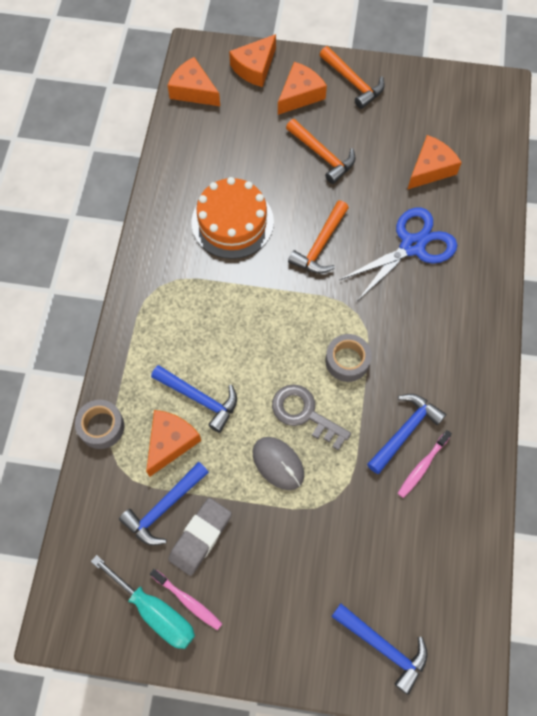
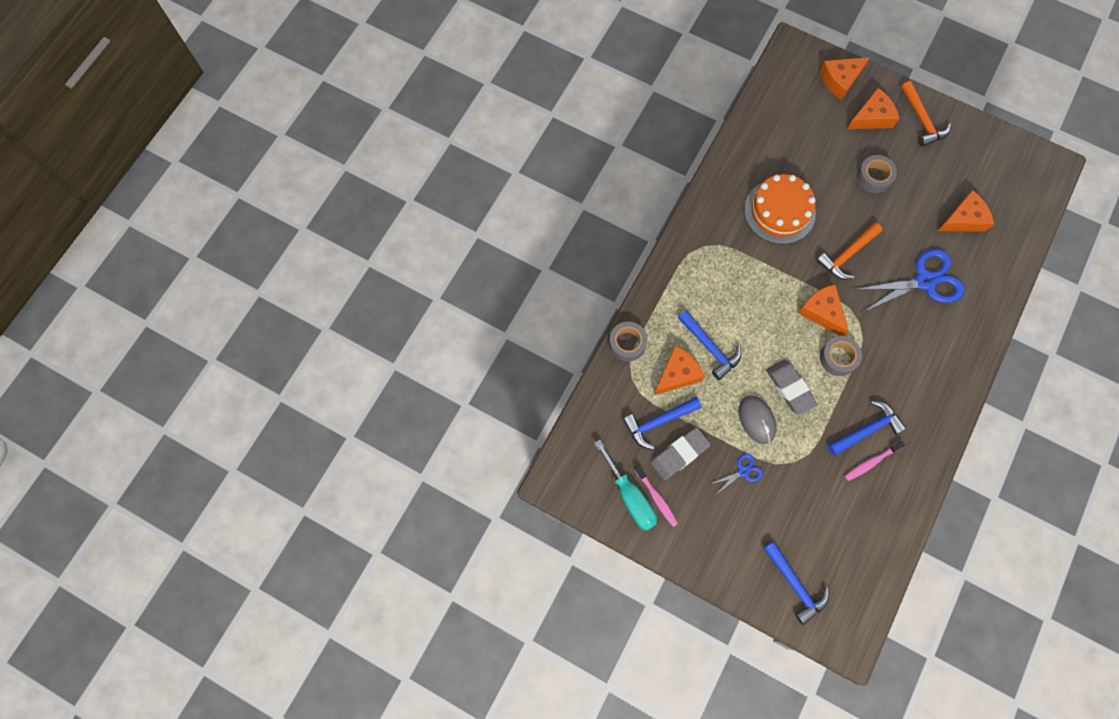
camera: 20 degrees right, 5 degrees up
orange cheese [167,57,220,106] -> orange cheese moved to [798,284,849,336]
grey key [272,384,351,451] -> grey eraser [766,360,818,415]
orange hammer [286,119,355,184] -> grey tape [857,155,897,193]
none -> blue scissors [711,453,763,494]

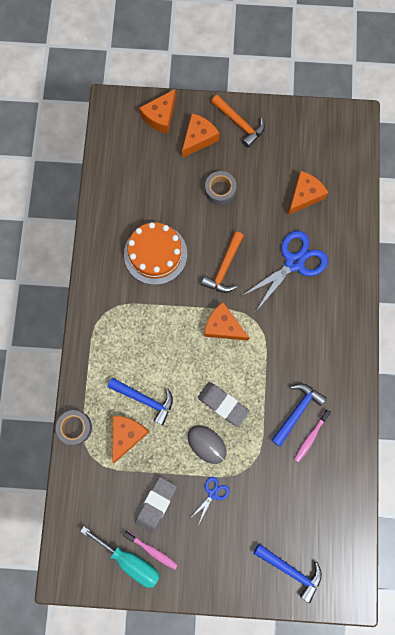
camera: 25 degrees left, 5 degrees up
blue hammer [623,397,702,450] -> none
grey tape [820,336,862,376] -> none

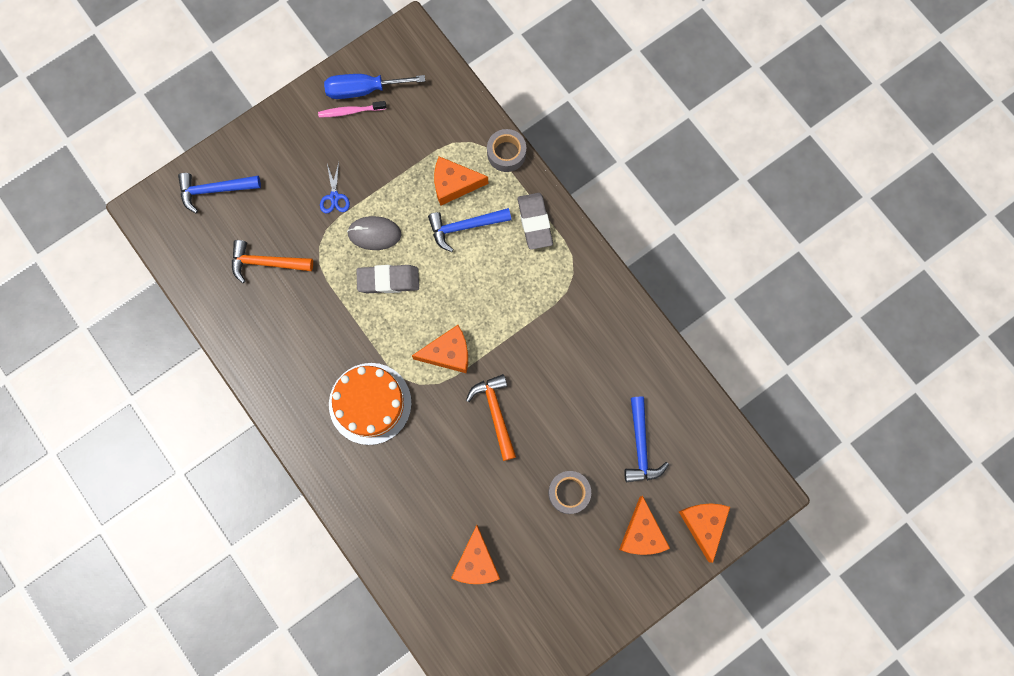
camera: 140 degrees right, 0 degrees up
turquoise screwdriver [80,526,160,588] -> blue screwdriver [324,74,425,99]
orange cheese [112,416,149,463] -> orange cheese turned 105 degrees clockwise [434,156,488,206]
orange cake [124,222,187,285] -> orange cake moved to [329,363,412,445]
grey eraser [135,477,177,533] -> grey eraser moved to [517,193,553,250]
orange hammer [211,95,265,148] -> orange hammer moved to [232,240,313,283]
blue scissors [242,231,328,311] -> none
blue hammer [271,383,326,447] -> blue hammer moved to [624,397,669,482]
pink toothbrush [294,410,331,462] -> none

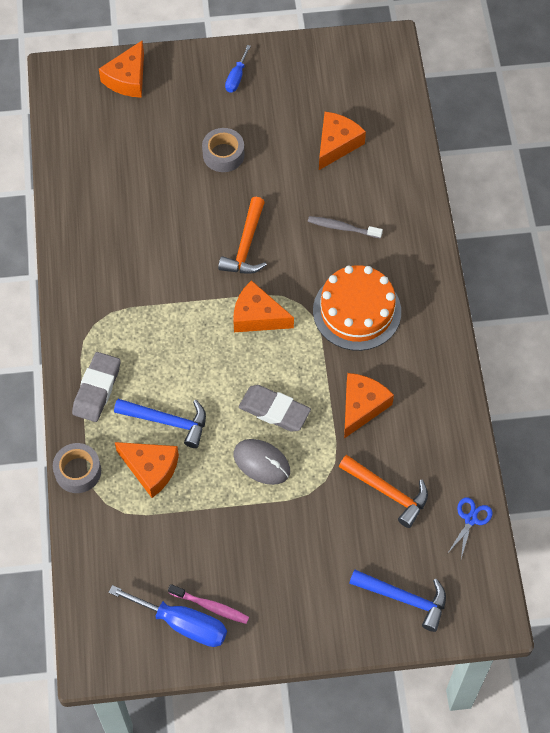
camera: 150 degrees left, 15 degrees down
blue scissors [320,162,350,213] -> blue scissors moved to [447,497,492,559]
orange cheese [619,496,670,555] -> orange cheese moved to [344,373,394,439]
blue hammer [624,397,669,482] -> none
none -> blue screwdriver [225,45,251,93]
none -> grey toothbrush [308,216,383,239]

